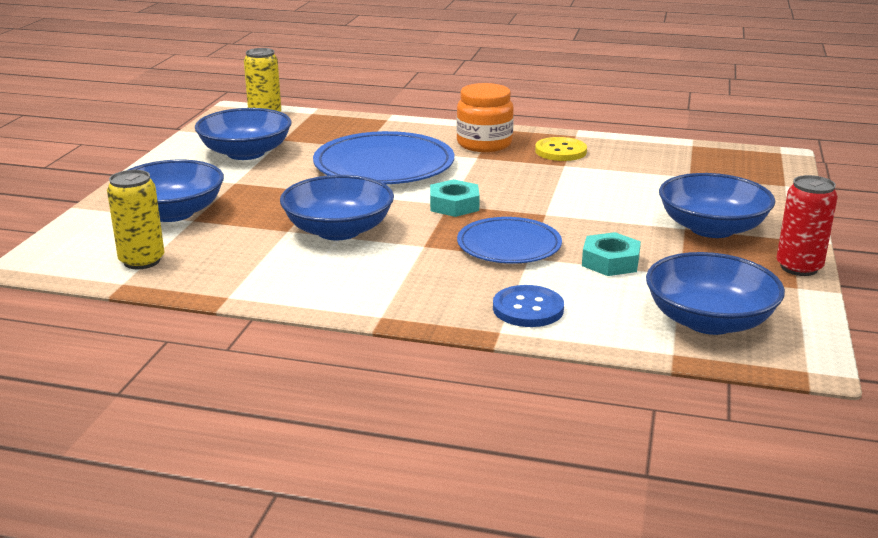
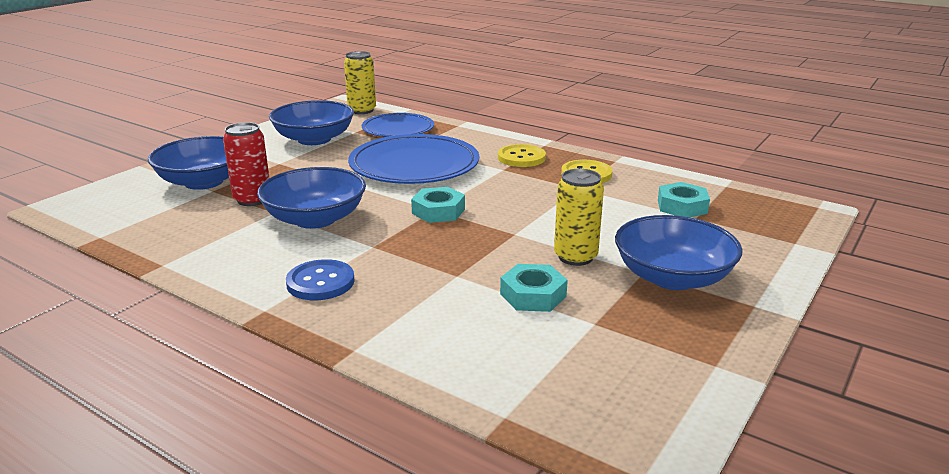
camera: 20 degrees right, 0 degrees up
yellow can [107,170,164,269] -> yellow can moved to [554,169,604,266]
orange jar [456,83,514,152] -> yellow button [498,144,546,167]
blue plate [457,217,562,264] -> blue plate moved to [362,113,434,137]
blue button [493,285,564,327] -> blue button moved to [286,259,355,300]
blue bowl [646,252,785,335] -> none
red can [776,175,838,276] -> red can moved to [223,122,269,206]
none -> turquoise nut [658,182,710,217]

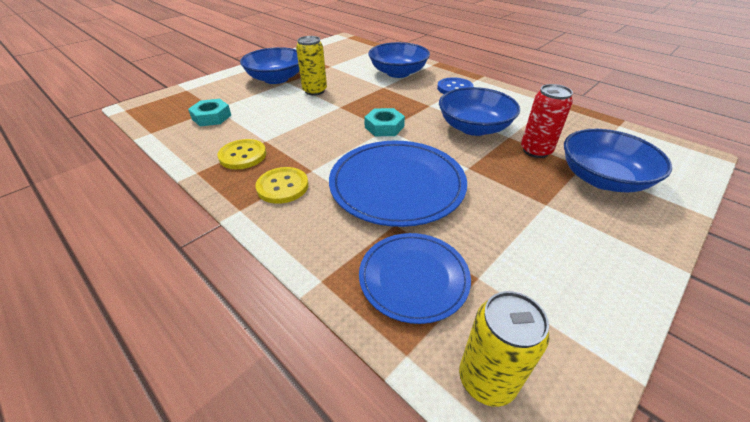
camera: 170 degrees left, 15 degrees up
blue bowl [269,100,354,145] -> blue bowl moved to [368,42,430,78]
turquoise nut [500,264,568,312] -> none

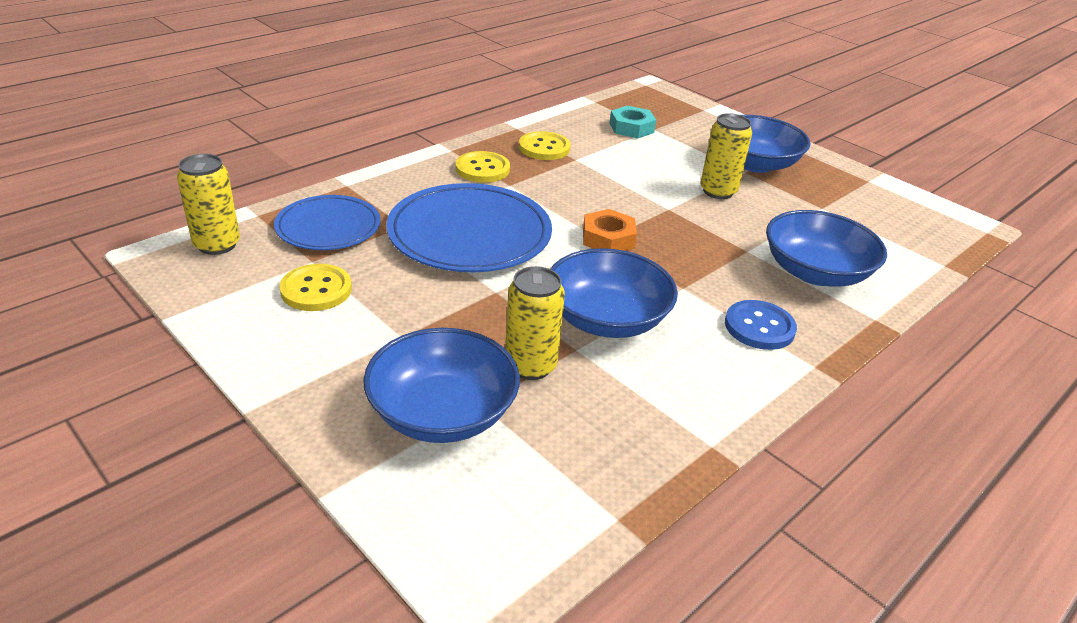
camera: 90 degrees right, 5 degrees down
turquoise nut [364,108,405,136] -> orange nut [583,209,637,251]
red can [521,84,573,158] -> yellow can [505,266,565,380]
none -> yellow button [279,264,352,311]

